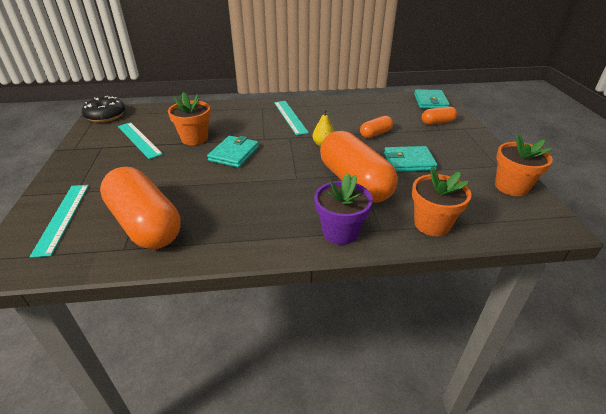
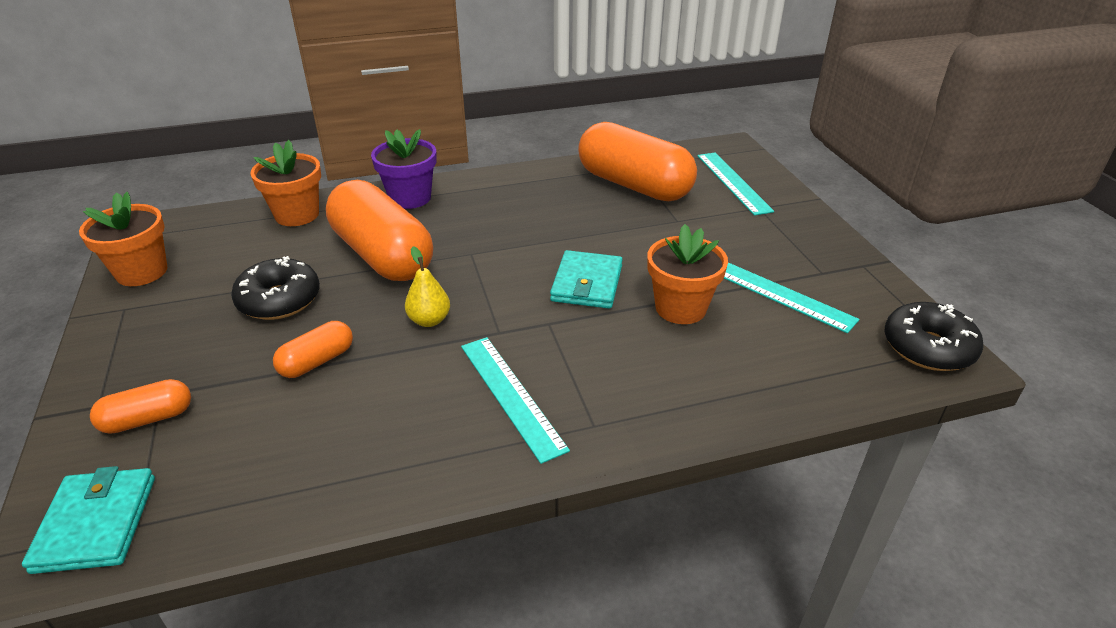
camera: 170 degrees right, 0 degrees up
turquoise wallet [384,146,437,172] -> black donut [231,256,320,320]

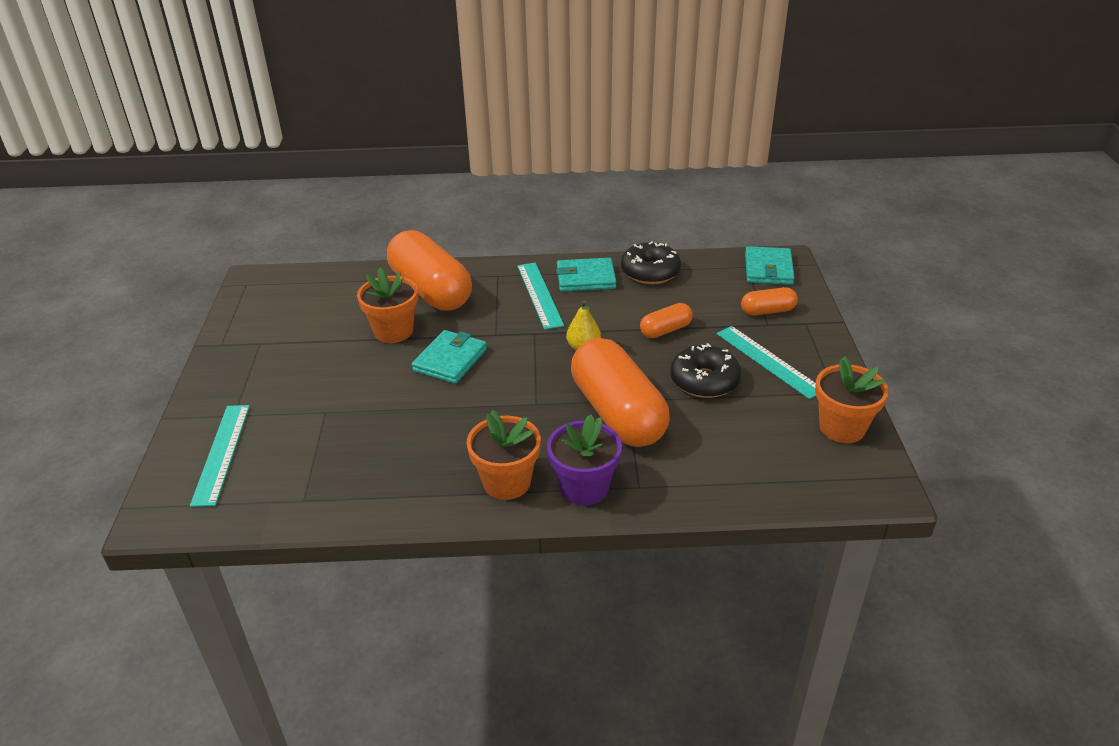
camera: 165 degrees left, 0 degrees up
orange flower pot [250,140,321,226] -> orange flower pot moved to [467,410,541,500]
orange capsule [578,122,697,201] -> orange capsule moved to [387,230,472,311]
turquoise ruler [724,262,860,333] -> turquoise ruler moved to [716,326,816,399]
black donut [885,302,984,371] -> black donut moved to [621,241,681,284]
none -> turquoise wallet [556,258,616,292]

